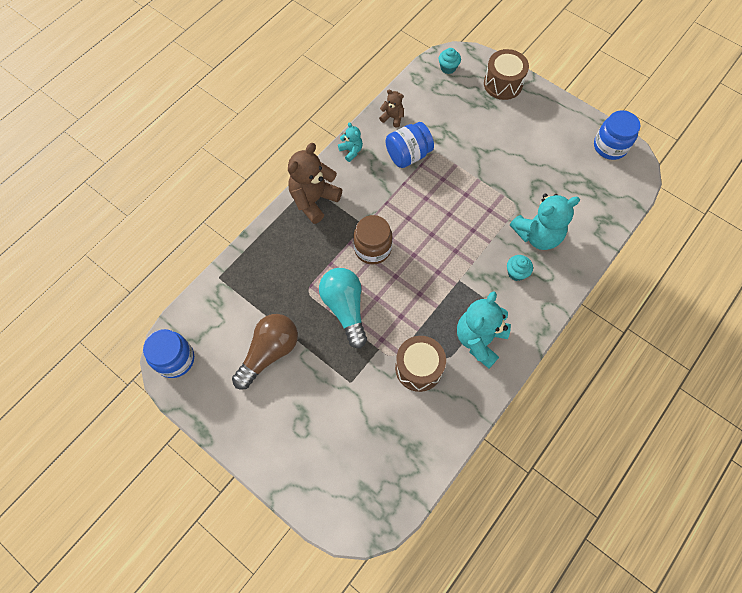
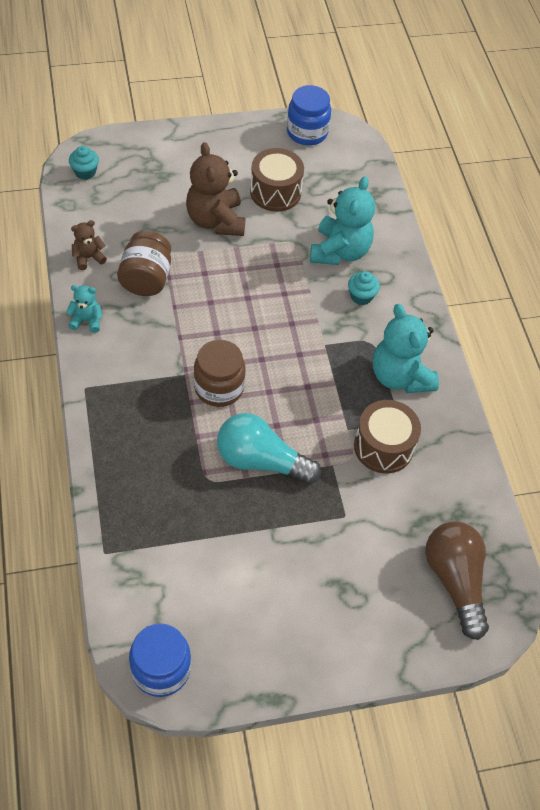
camera: 55 degrees left, 10 degrees down
brown light bulb [232,314,298,390] -> brown light bulb moved to [425,521,489,640]
brown teddy bear [288,143,342,224] -> brown teddy bear moved to [186,142,246,236]
blue jar [386,122,434,168] -> brown jar [117,231,171,296]
brown drum [484,49,529,100] -> brown drum moved to [250,148,304,212]

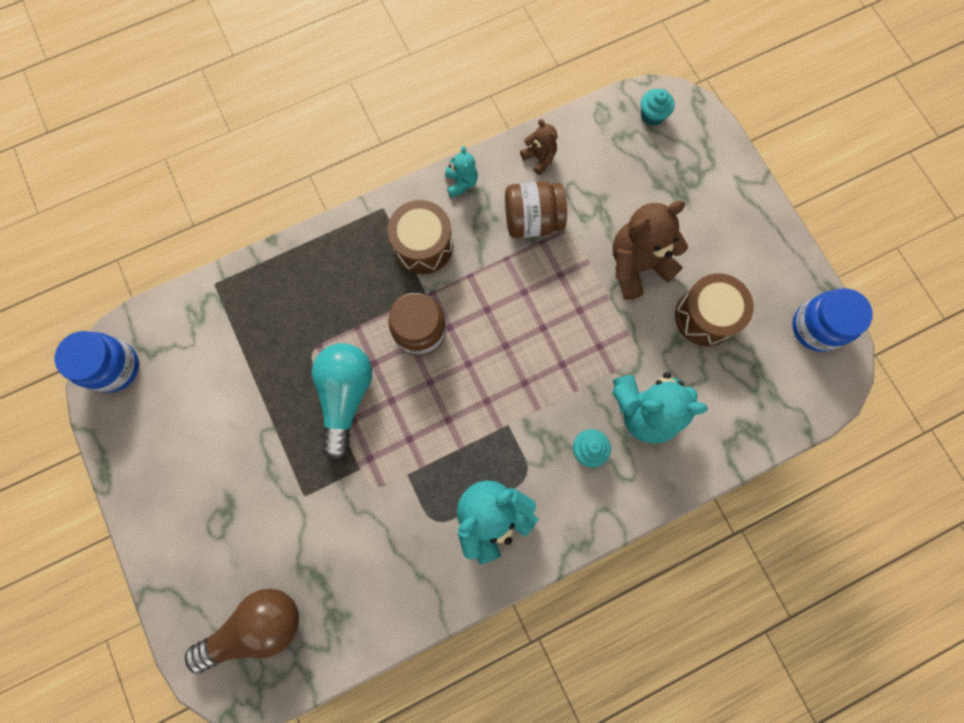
camera: 80 degrees right, 20 degrees up
brown drum [354,400,421,473] -> brown drum moved to [388,200,453,275]

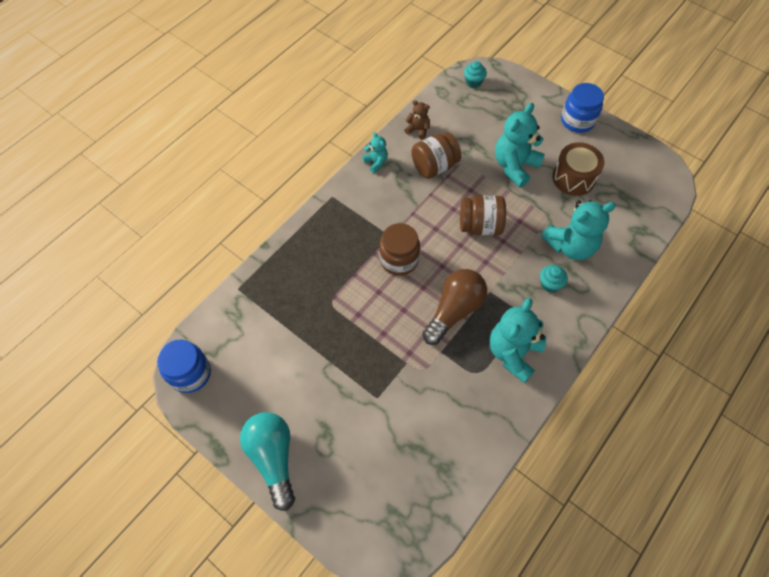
camera: 25 degrees left, 15 degrees down
brown light bulb [185,588,299,673] -> brown light bulb moved to [422,269,487,345]
turquoise light bulb [312,343,372,460] -> turquoise light bulb moved to [240,412,295,511]
brown drum [388,200,453,275] -> none
brown teddy bear [613,201,688,300] -> turquoise teddy bear [495,103,545,188]
blue jar [792,288,873,352] -> blue jar moved to [561,83,604,133]
none -> brown jar [460,195,506,235]

